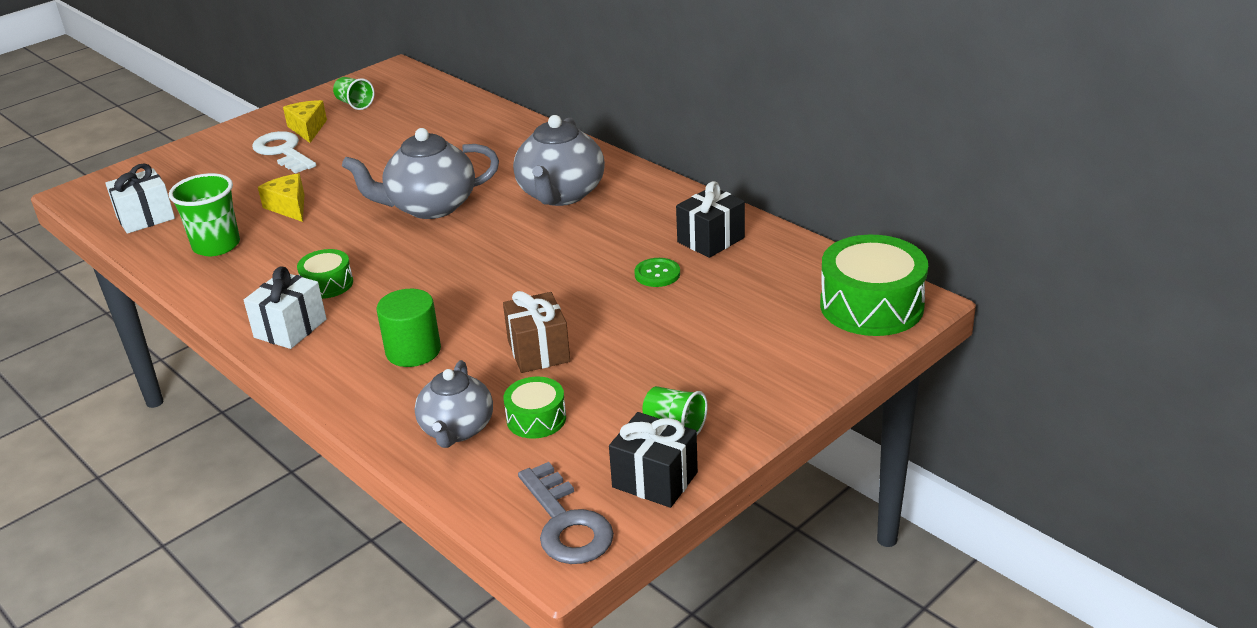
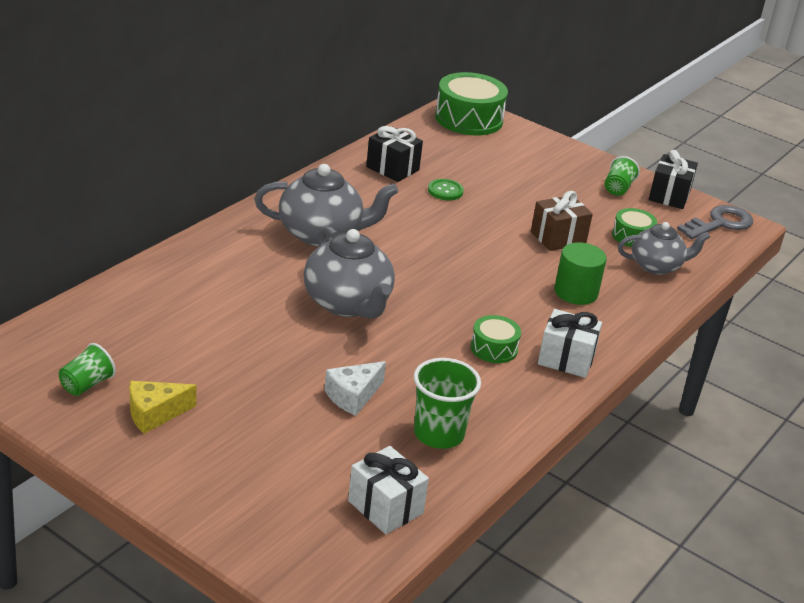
camera: 105 degrees left, 0 degrees up
white key [252,131,316,174] -> none
yellow cheese [258,173,305,222] -> white cheese [325,361,386,416]

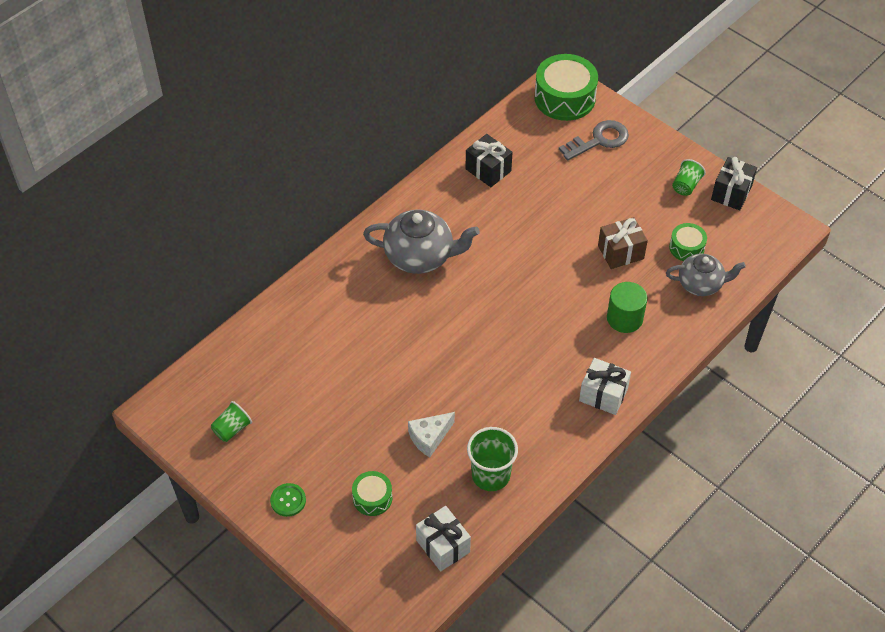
camera: 10 degrees right, 20 degrees up
yellow cheese [130,381,196,434] -> none
grey teapot [303,226,395,319] -> none
green button [428,179,464,200] -> green button moved to [270,483,306,517]
green drum [471,315,521,363] -> green drum moved to [352,471,392,516]
grey key [677,205,753,239] -> grey key moved to [559,120,629,161]

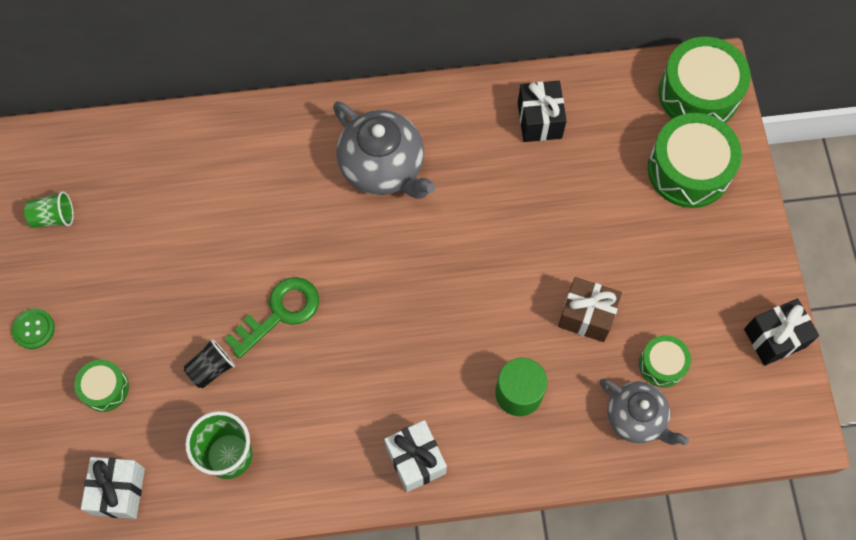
camera: 40 degrees right, 15 degrees up
white cheese [408,412,455,457] -> black cup [184,338,235,388]
grey key [559,120,629,161] -> green drum [648,113,742,208]
green cup [672,159,706,196] -> none
none -> green key [225,277,319,358]

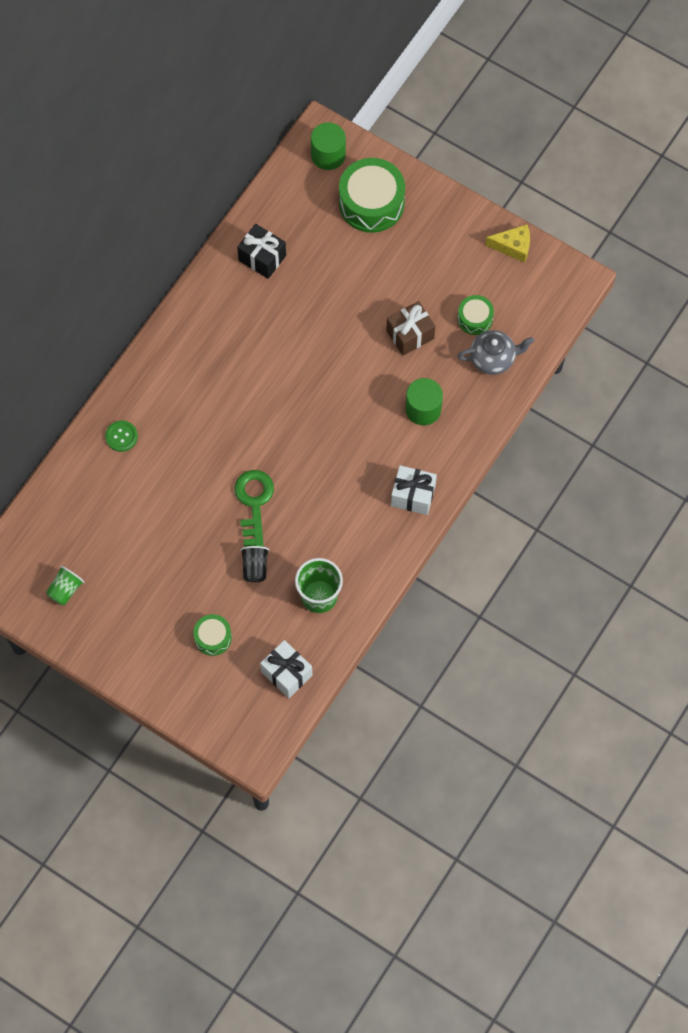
camera: 50 degrees left, 0 degrees up
green button [12,308,55,349] -> green button moved to [105,421,138,452]
grey teapot [333,101,436,199] -> none
green drum [659,37,751,123] -> green cylinder [311,122,346,170]
black gift [744,299,819,366] -> yellow cheese [485,224,530,263]

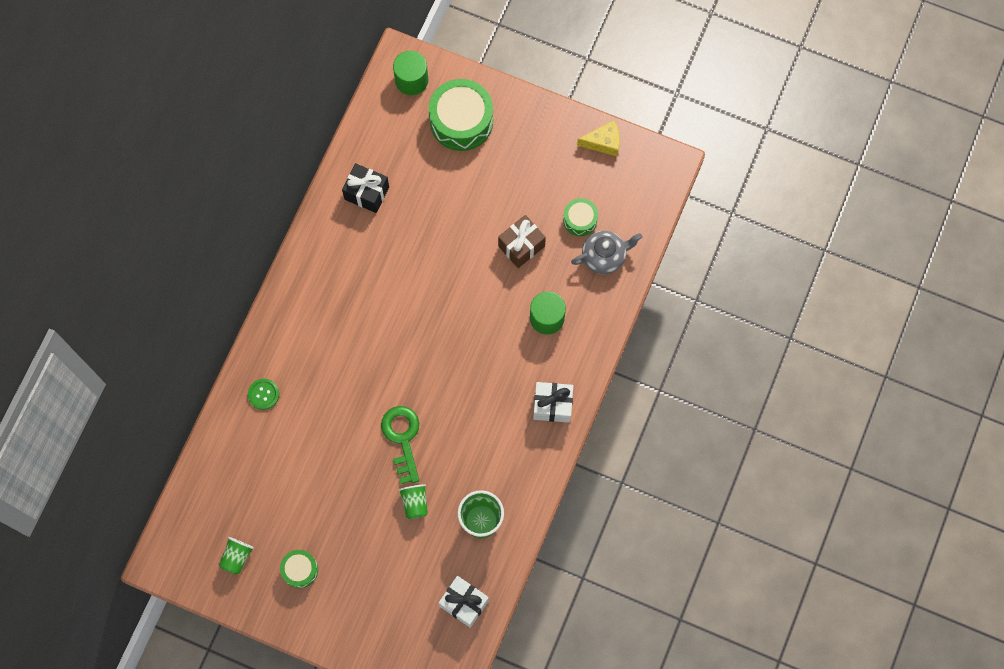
camera: 10 degrees left, 5 degrees up
green drum [193,614,232,656] -> green drum moved to [280,550,318,588]
black cup [240,546,269,582] -> green cup [398,484,428,519]

